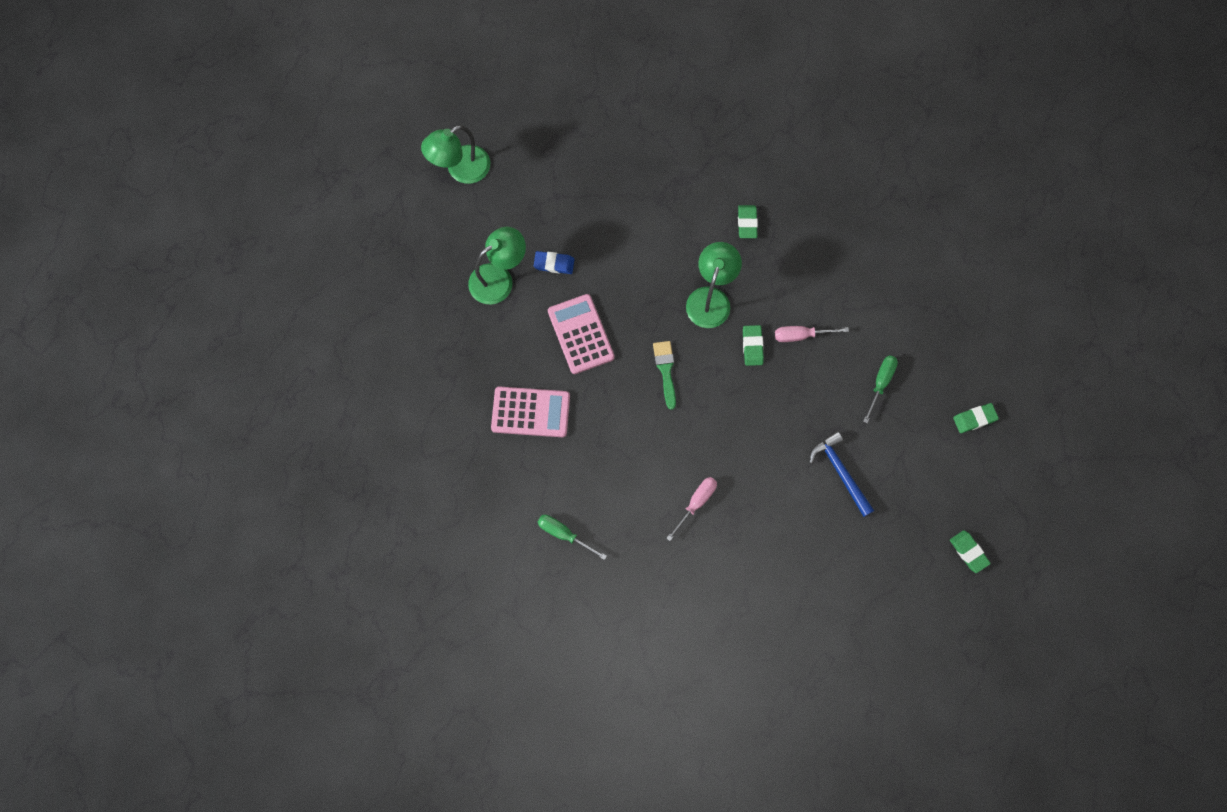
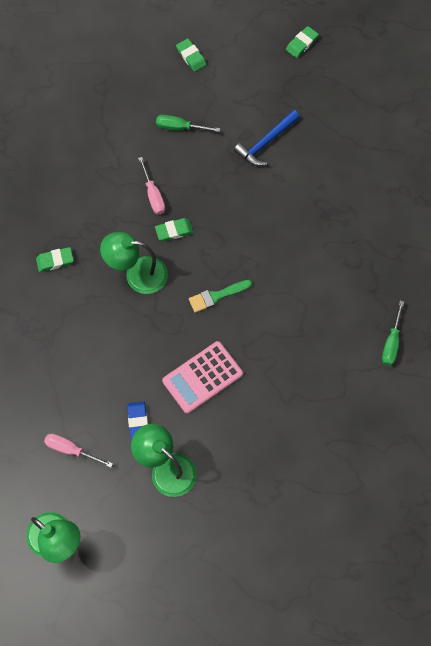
camera: 105 degrees left, 5 degrees down
pink calculator [491,386,570,437] -> none
pink screwdriver [666,477,717,541] -> pink screwdriver moved to [44,434,113,468]

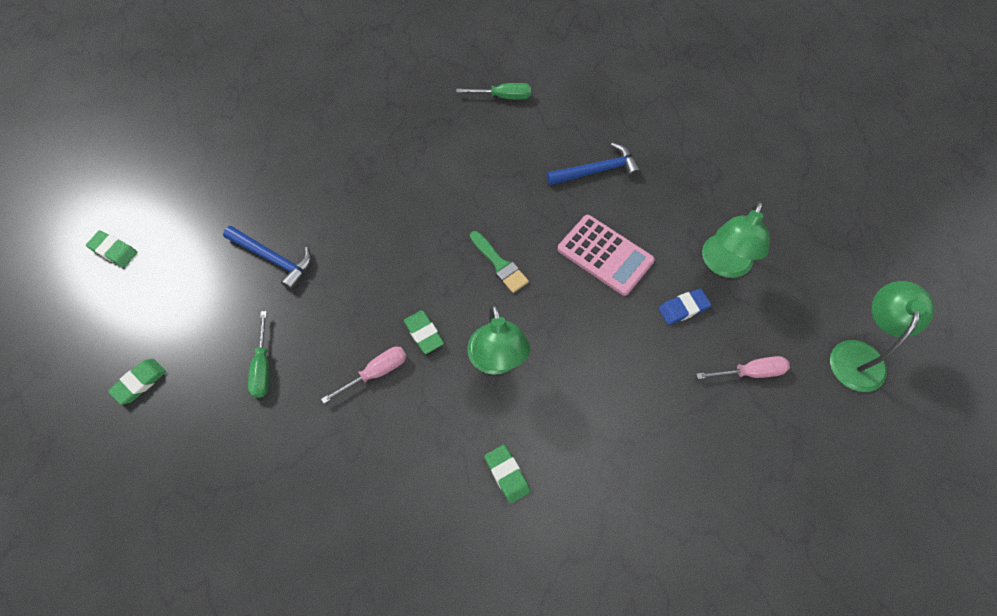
camera: 105 degrees left, 5 degrees down
pink screwdriver [44,434,113,468] -> pink screwdriver turned 105 degrees counterclockwise [697,356,790,379]
none -> blue hammer [547,143,641,185]

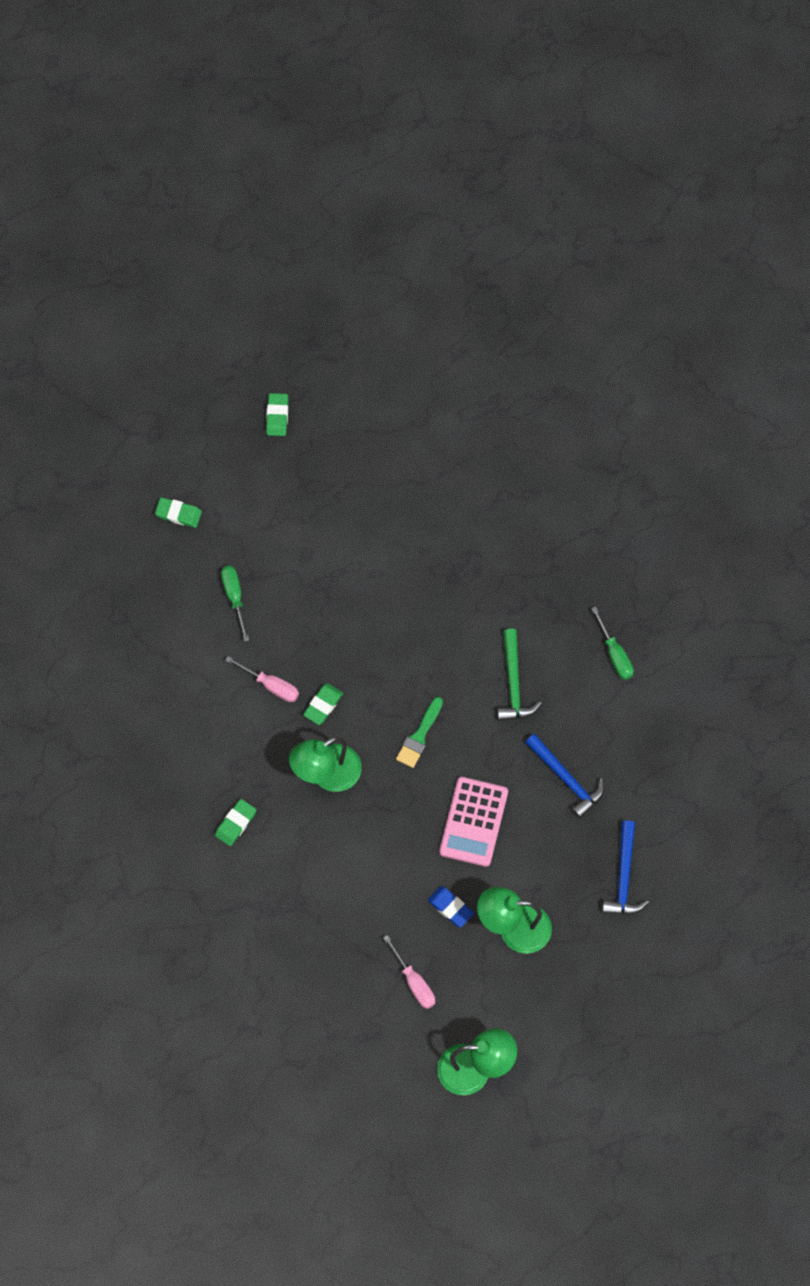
camera: 65 degrees right, 5 degrees up
blue hammer [223,226,312,291] -> blue hammer moved to [602,820,649,915]
green screwdriver [248,311,270,398] -> green screwdriver turned 105 degrees clockwise [221,566,249,642]
none -> green hammer [497,629,542,721]

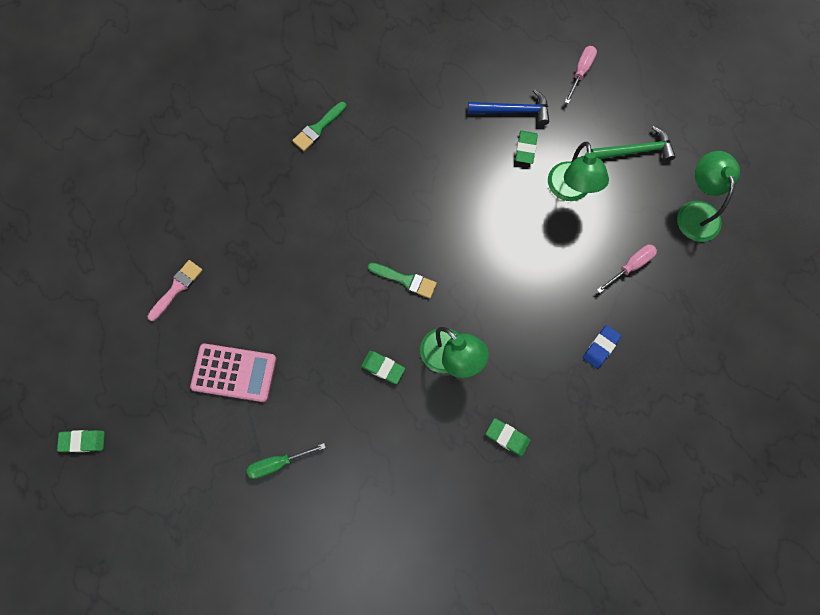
camera: 95 degrees left, 5 degrees up
green eraser [155,497,202,528] -> green eraser moved to [515,131,538,164]
pink screwdriver [225,656,299,702] -> pink screwdriver moved to [565,46,597,104]
blue eraser [428,886,474,927] -> blue eraser moved to [583,325,622,369]
pink calculator [439,777,508,867] -> pink calculator moved to [190,343,276,402]
green hammer [497,629,542,721] -> green hammer moved to [591,126,676,162]
blue hammer [525,734,604,819] -> none
green screwdriver [591,607,634,680] -> green brush [292,102,346,151]
none -> pink brush [147,260,203,321]

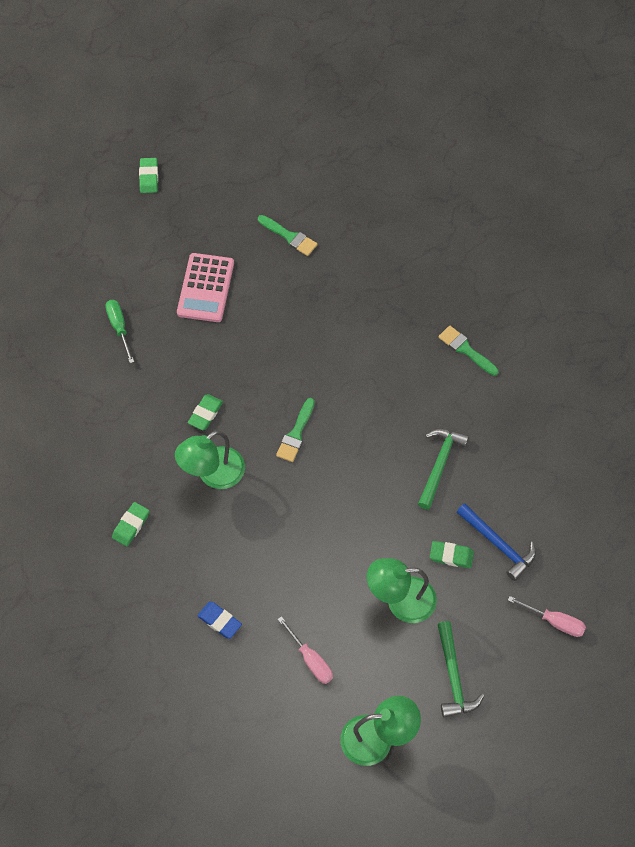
camera: 90 degrees right, 10 degrees down
pink brush [147,260,203,321] -> green brush [258,215,318,256]
blue hammer [468,89,549,125] -> blue hammer turned 45 degrees counterclockwise [457,503,536,581]
none -> green hammer [418,429,469,509]

